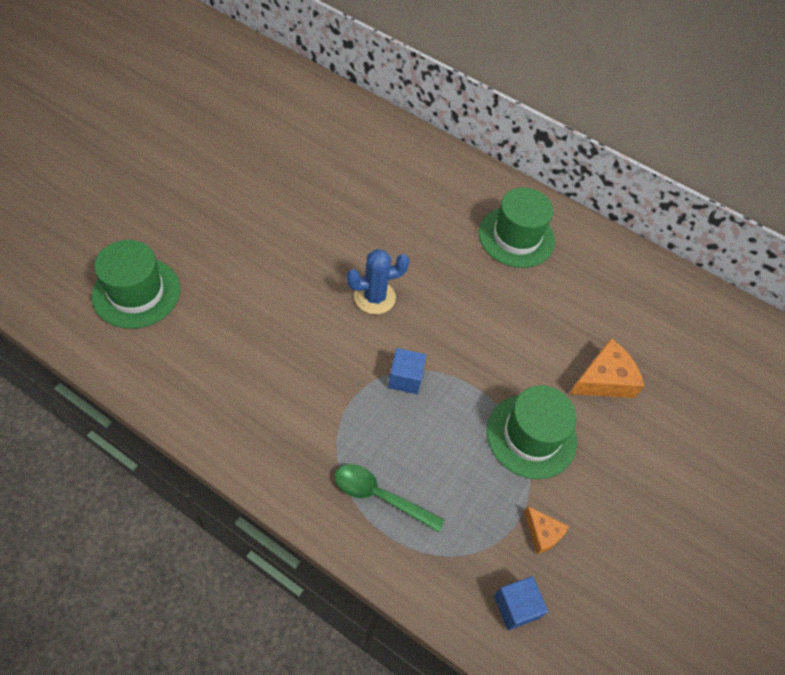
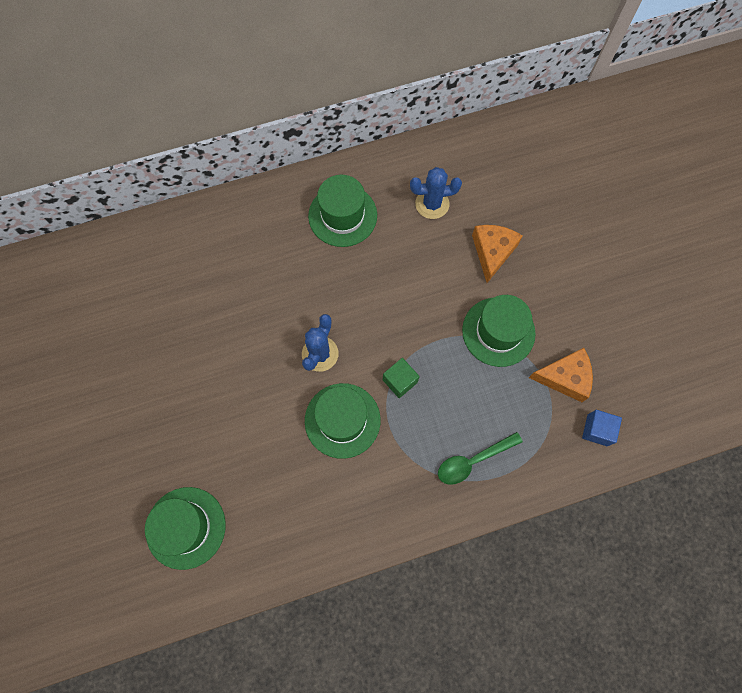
camera: 45 degrees left, 15 degrees up
blue cube [388,348,426,394] -> green cube [383,358,420,398]
orange cheese [524,506,569,554] -> orange cheese [529,348,593,402], size x1.72
none -> green hat [305,383,381,459]
none -> blue cactus [410,167,462,219]

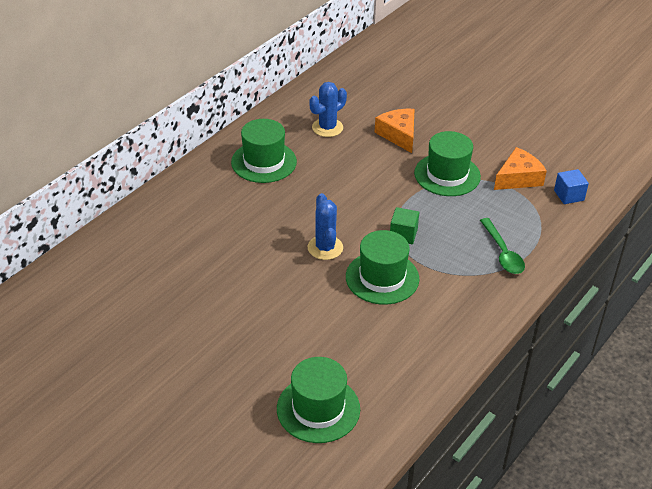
camera: 35 degrees left, 30 degrees down
green spoon [438,432,523,485] -> green spoon turned 45 degrees counterclockwise [480,218,525,274]

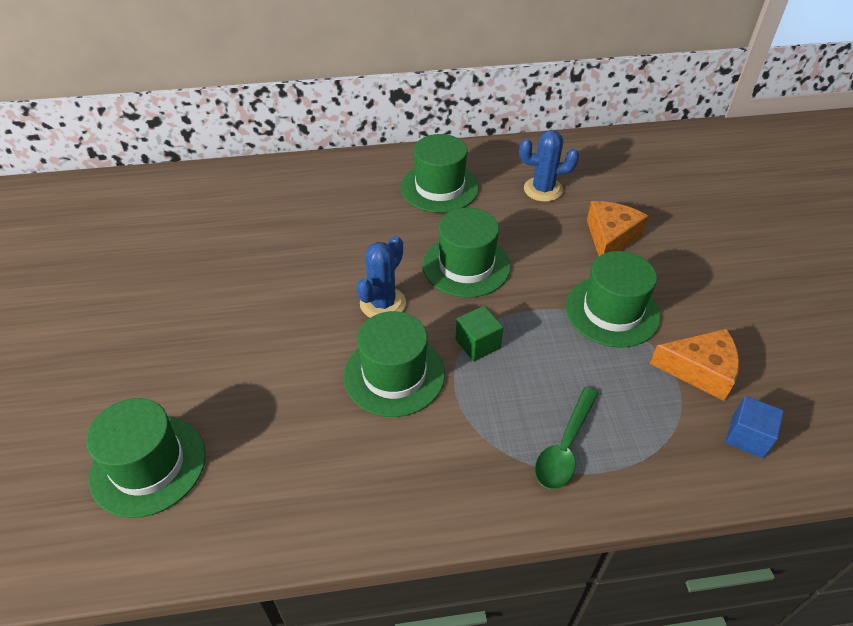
camera: 45 degrees right, 5 degrees up
none -> green hat [422,208,511,298]

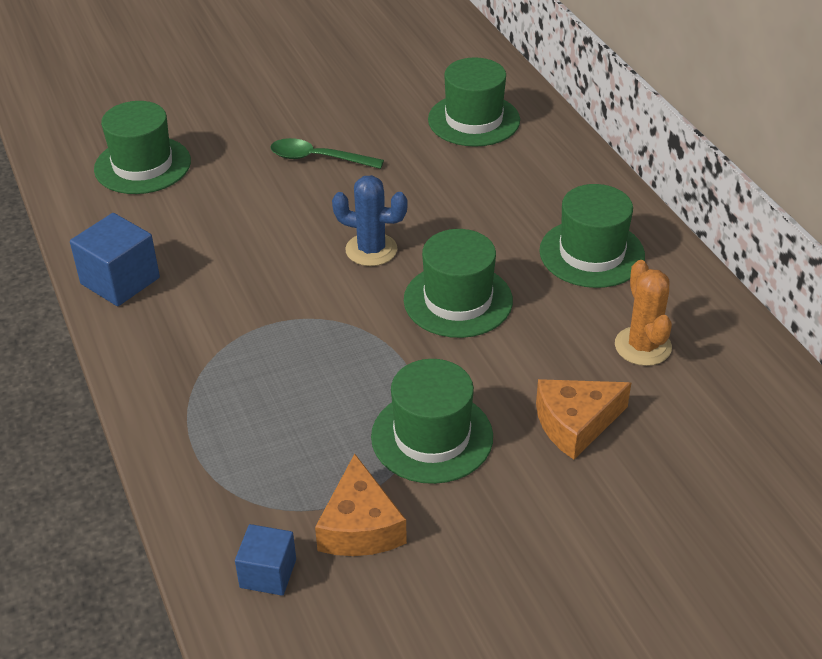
camera: 75 degrees right, 5 degrees down
green hat [344,311,445,417] -> green hat moved to [428,57,520,147]
green cube [456,306,503,361] -> none
blue cactus [519,130,579,202] -> orange cactus [615,260,672,366]
green spoon [535,387,599,490] -> green spoon moved to [270,138,384,169]
orange cheese [587,201,648,256] -> orange cheese turned 150 degrees clockwise [536,379,631,460]
none -> blue cube [70,213,160,306]

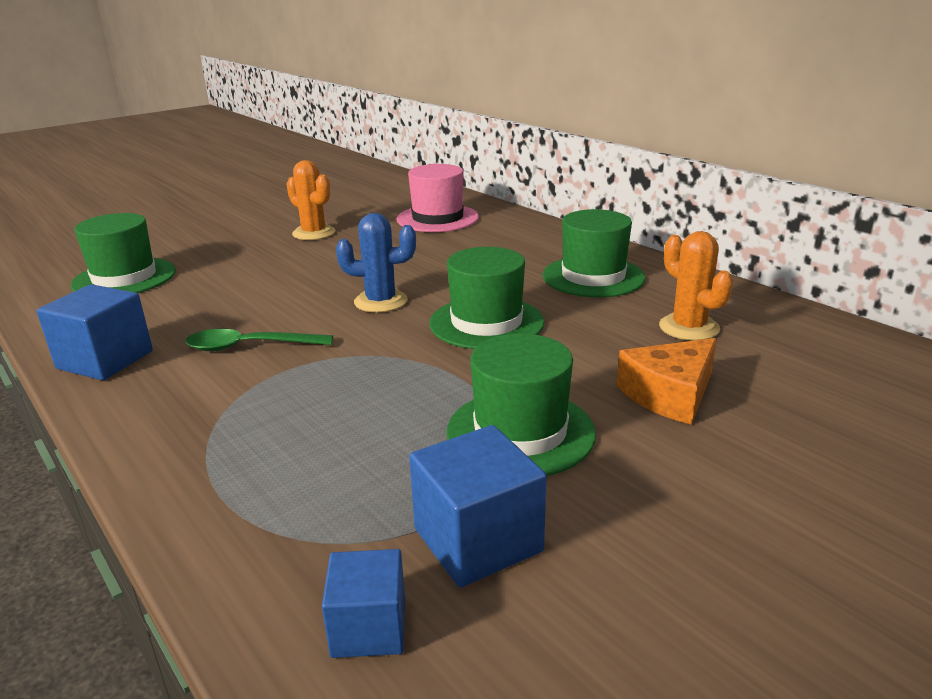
camera: 15 degrees left, 15 degrees down
green spoon [270,138,384,169] -> green spoon moved to [185,329,333,351]
orange cheese [315,454,407,556] -> blue cube [409,425,547,588]
green hat [428,57,520,147] -> pink hat [397,164,479,232]
none -> orange cactus [286,160,335,240]

